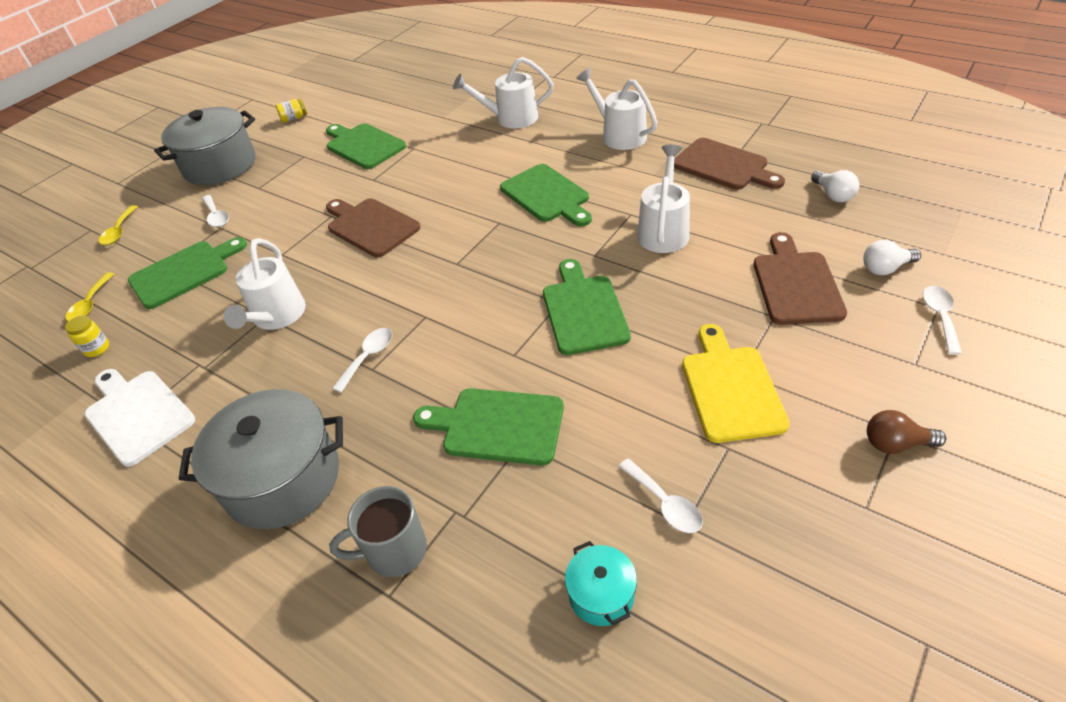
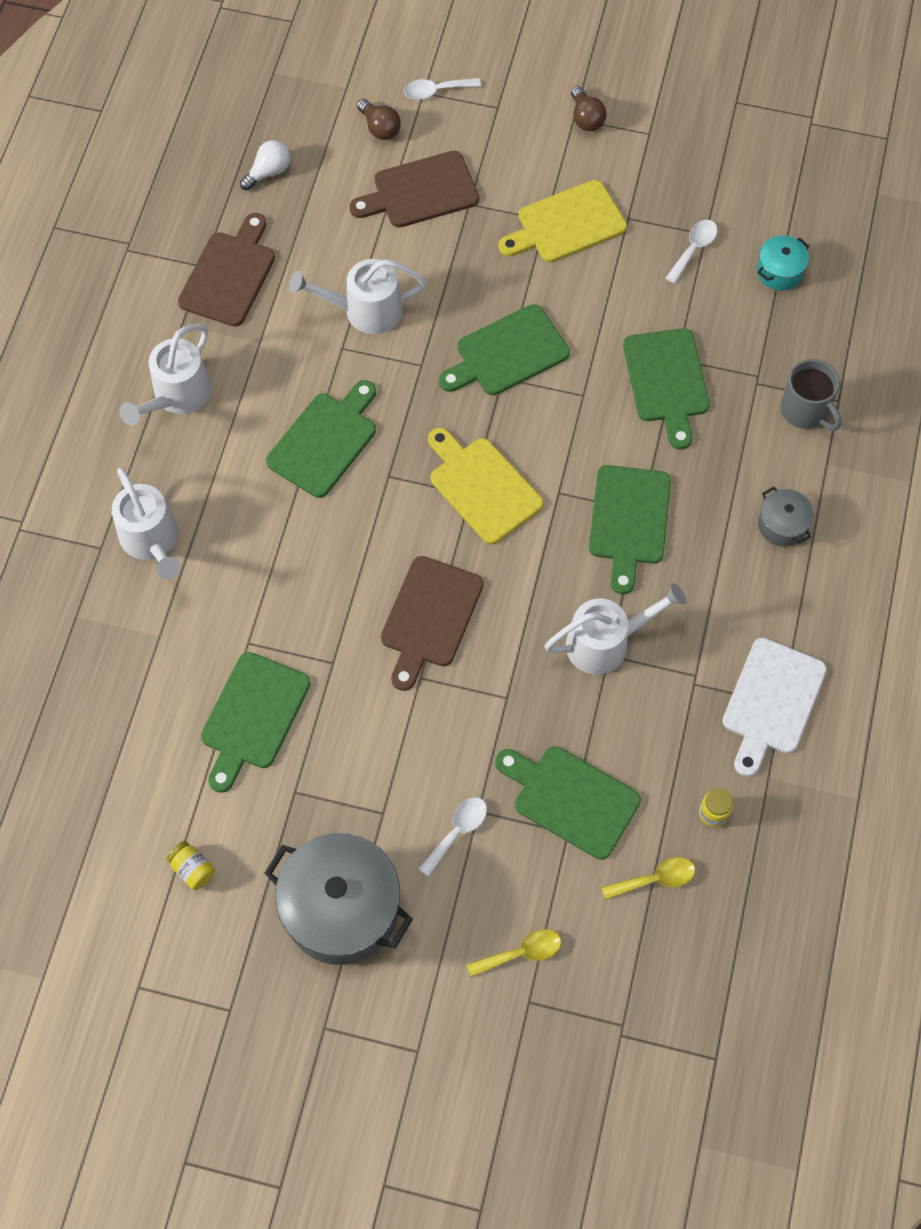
camera: 115 degrees left, 20 degrees up
grey pot [179,389,343,529] -> grey pot [758,487,814,547], size x0.48
white spoon [332,328,392,393] -> green cutting board [589,465,671,594]
white light bulb [863,240,921,275] -> brown light bulb [357,99,401,140]
none -> yellow cutting board [428,428,543,544]

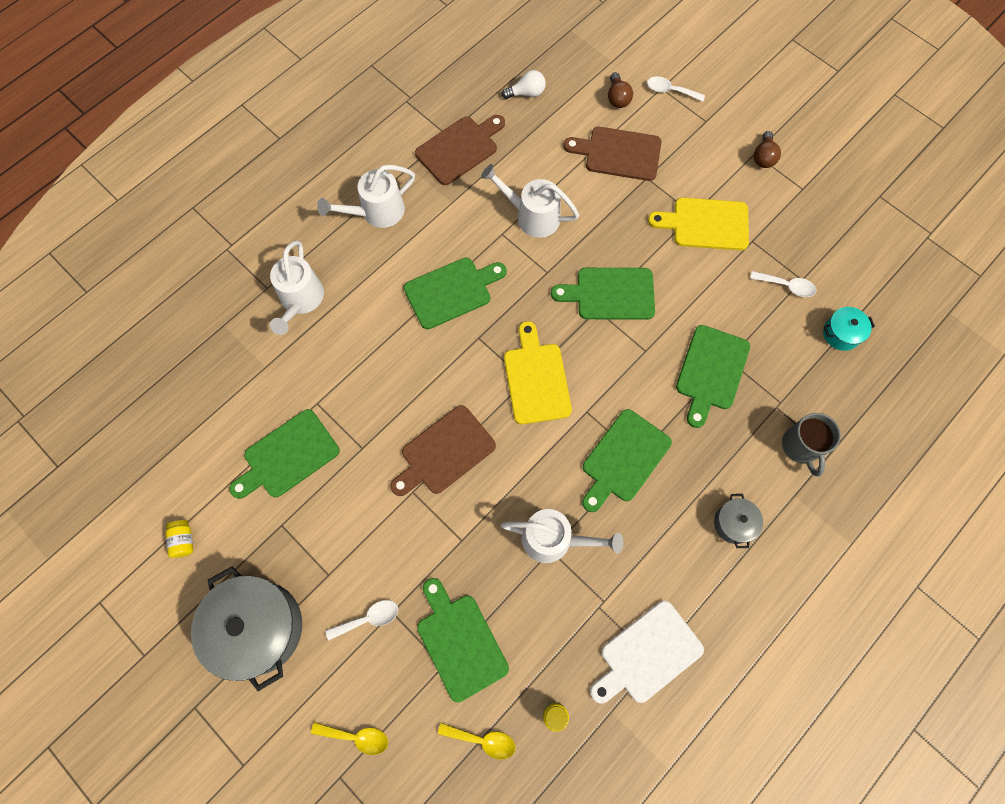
camera: 30 degrees right, 5 degrees up
white spoon [665,220,718,284] -> white spoon turned 45 degrees clockwise [750,271,816,297]

